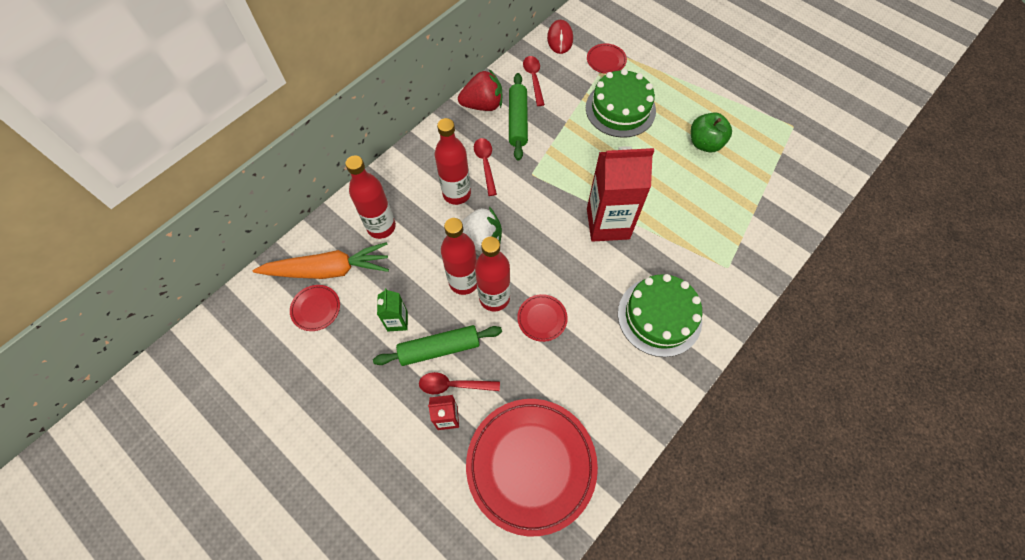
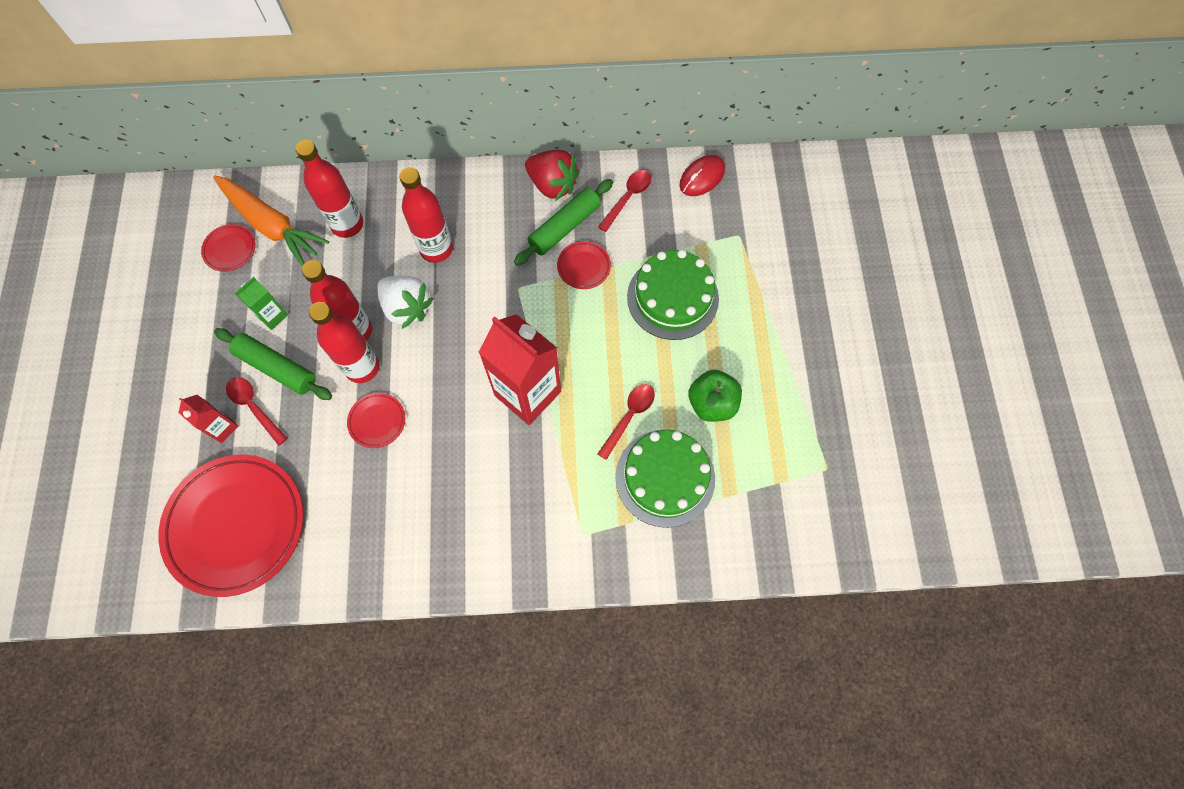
camera: 45 degrees right, 5 degrees up
red spoon [474,138,497,196] -> red spoon moved to [597,384,655,460]
red plate [587,43,627,74] -> red plate moved to [557,241,611,289]
green cake [618,274,702,357] -> green cake moved to [615,430,715,528]

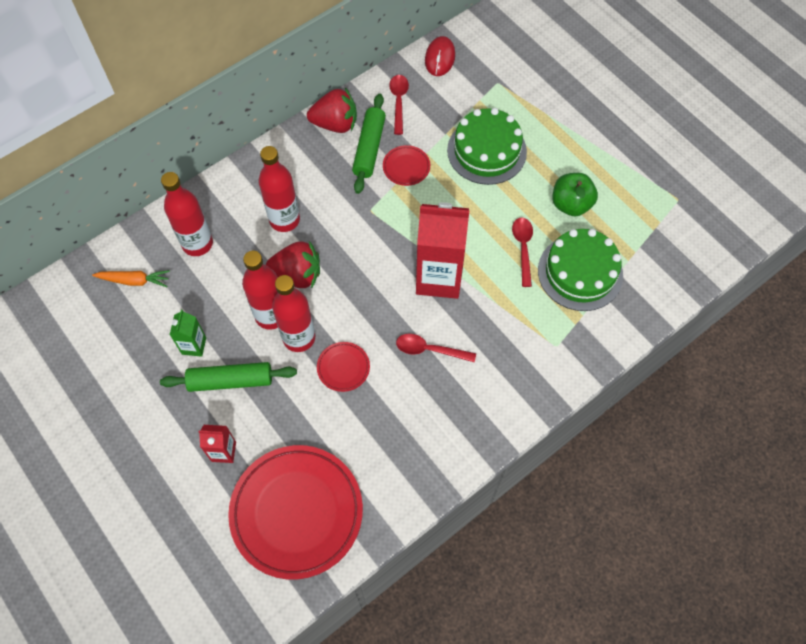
camera: 35 degrees left, 5 degrees down
red plate [201,224,256,272] -> none
orange carrot [213,176,329,267] -> orange carrot [92,270,170,287], size x0.55
red spoon [226,377,288,446] -> red spoon moved to [396,334,476,363]
white strawberry [377,276,434,329] -> red strawberry [266,241,320,289]

